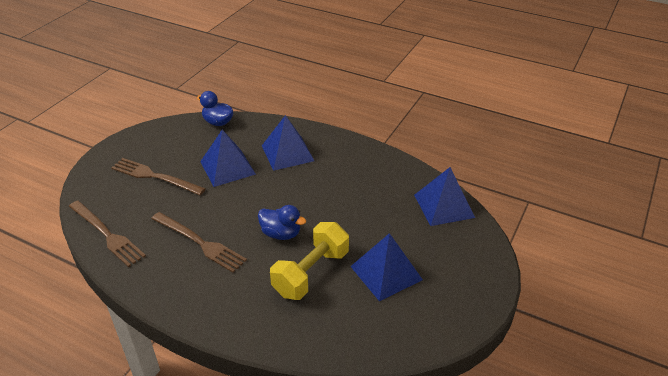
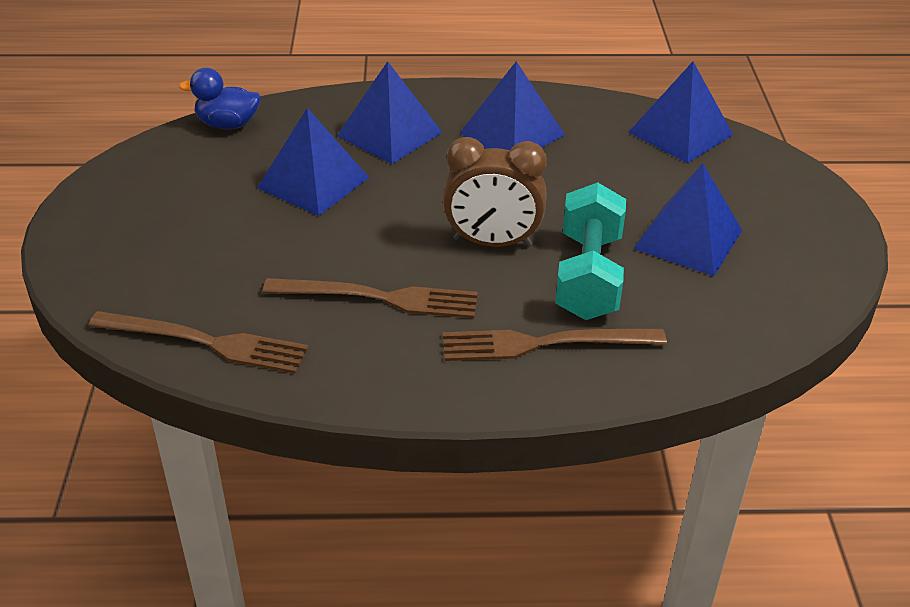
camera: 30 degrees left, 0 degrees up
brown fork [111,158,206,195] -> brown fork moved to [442,329,667,361]
blue duck [258,205,306,240] -> brown clock [443,137,547,247]
yellow dumbbell [270,222,349,300] -> turquoise dumbbell [555,182,626,320]
none -> blue pyramid [460,61,565,150]

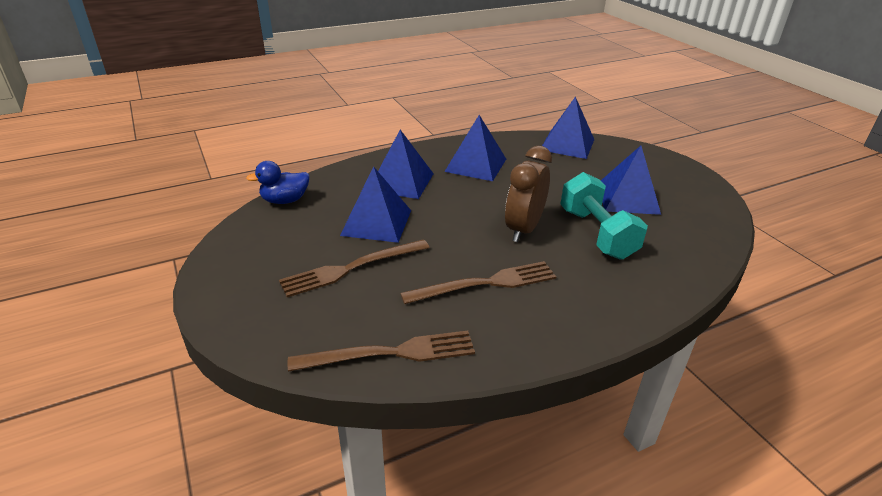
camera: 25 degrees left, 5 degrees down
brown fork [442,329,667,361] -> brown fork moved to [279,239,430,297]
brown clock [443,137,547,247] -> brown clock turned 135 degrees clockwise [505,146,552,242]

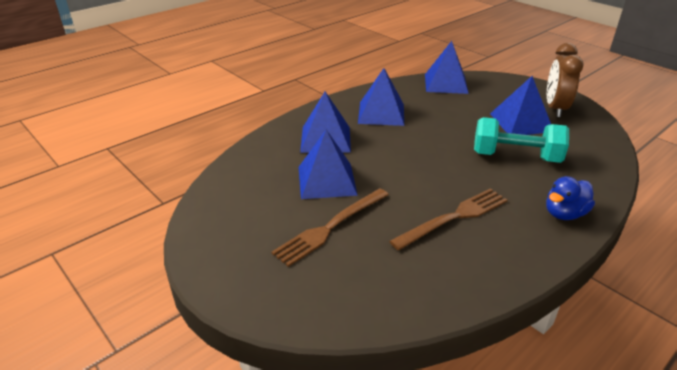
camera: 15 degrees left, 0 degrees up
blue duck [246,161,310,204] -> blue duck moved to [546,176,595,220]
brown fork [288,331,475,372] -> none
brown clock [505,146,552,242] -> brown clock moved to [547,43,584,117]
turquoise dumbbell [560,172,648,260] -> turquoise dumbbell turned 45 degrees counterclockwise [474,117,569,163]

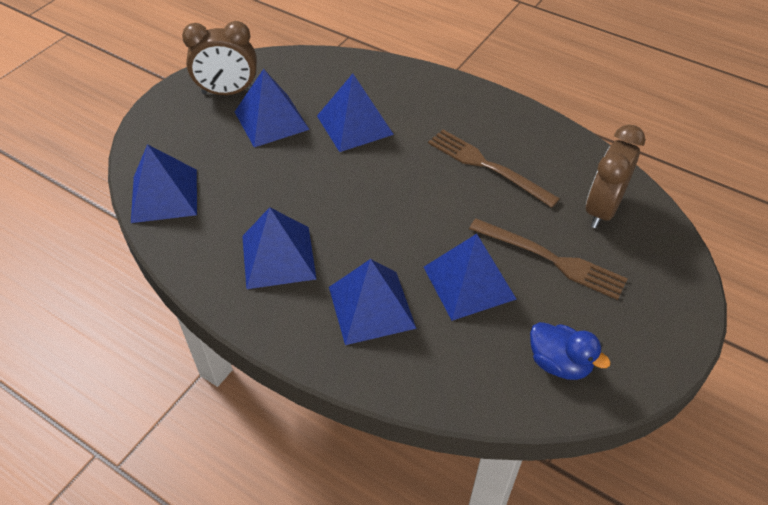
camera: 105 degrees left, 15 degrees up
turquoise dumbbell [474,117,569,163] -> blue pyramid [317,74,394,152]
blue duck [546,176,595,220] -> blue duck moved to [530,322,611,380]
none -> brown clock [586,124,645,228]

